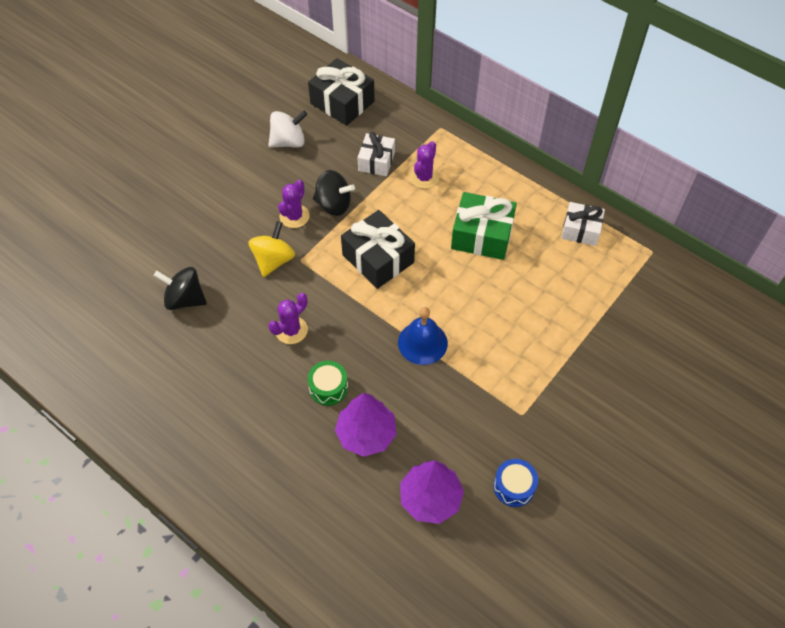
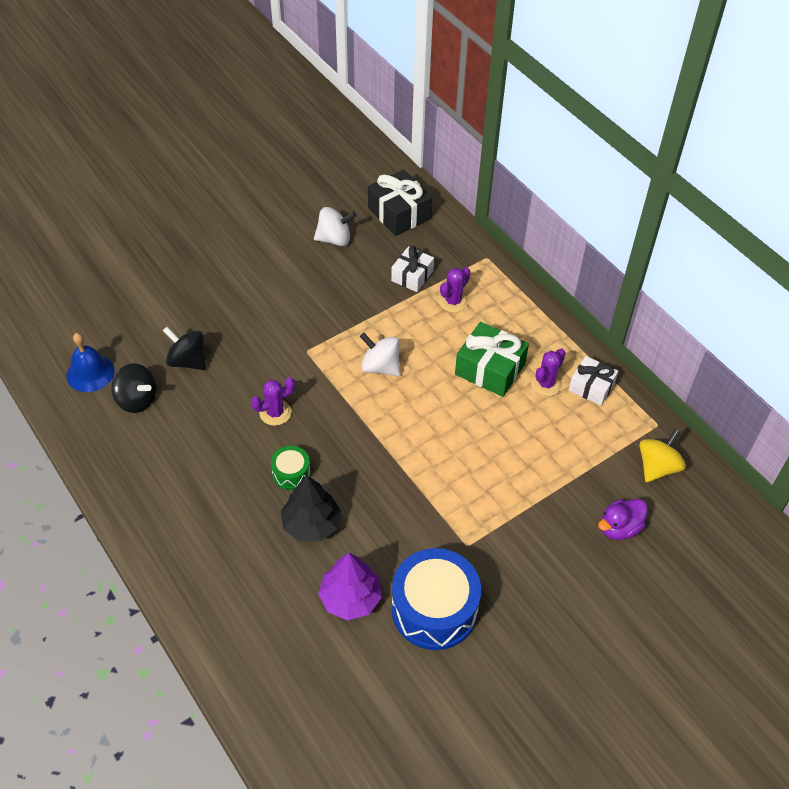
camera: 15 degrees right, 5 degrees down
yellow spinning top [248,221,295,277] -> yellow spinning top moved to [639,428,686,482]
purple cactus [278,180,310,228] -> purple cactus moved to [531,348,566,396]
black spinning top [313,170,355,216] -> black spinning top moved to [111,363,157,413]
purple tree [335,393,397,457] -> black tree [281,476,341,542]
black gift [341,210,415,289] -> white spinning top [360,333,400,376]
blue bell [398,307,448,365] -> blue bell moved to [66,333,115,392]
blue drum [493,459,538,507] -> blue drum [392,548,481,650], size x2.07
none -> purple duck [598,499,648,540]

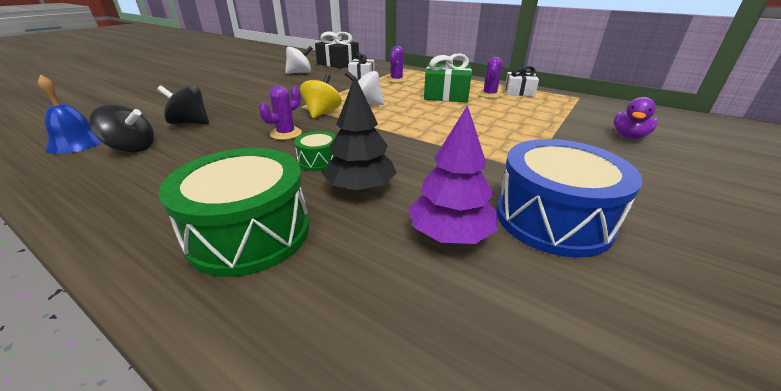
camera: 20 degrees left, 20 degrees down
yellow spinning top [639,428,686,482] -> yellow spinning top moved to [300,74,342,118]
none -> green drum [158,148,309,277]

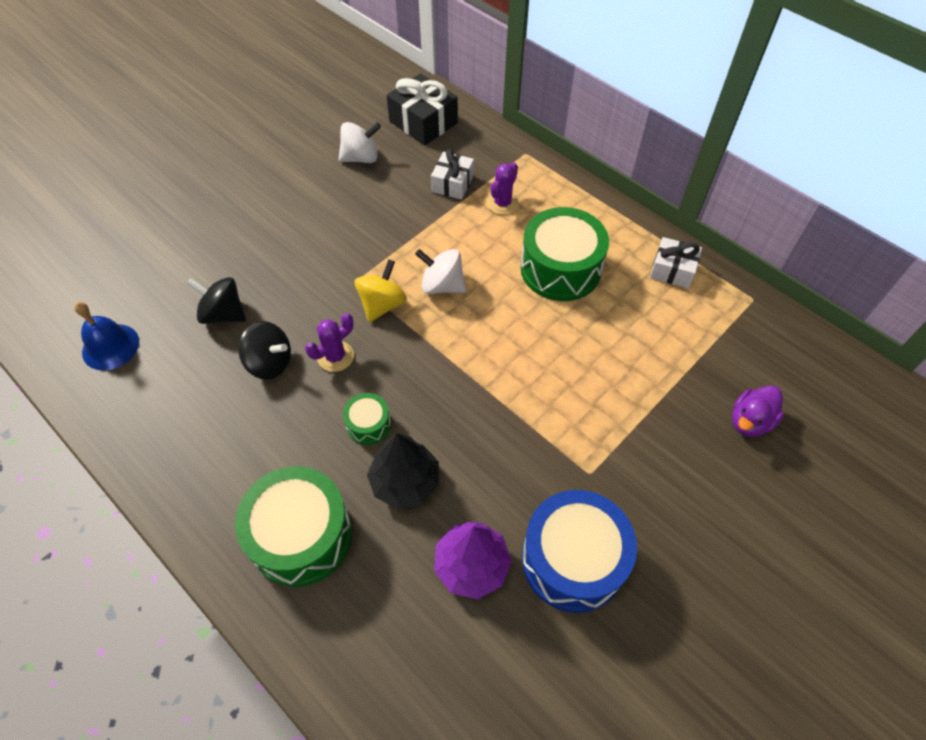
camera: 10 degrees right, 25 degrees up
black spinning top [90,104,154,153] -> black spinning top moved to [238,321,291,379]
green gift [424,53,472,102] -> green drum [520,207,609,301]
purple cactus [478,57,502,98] -> none

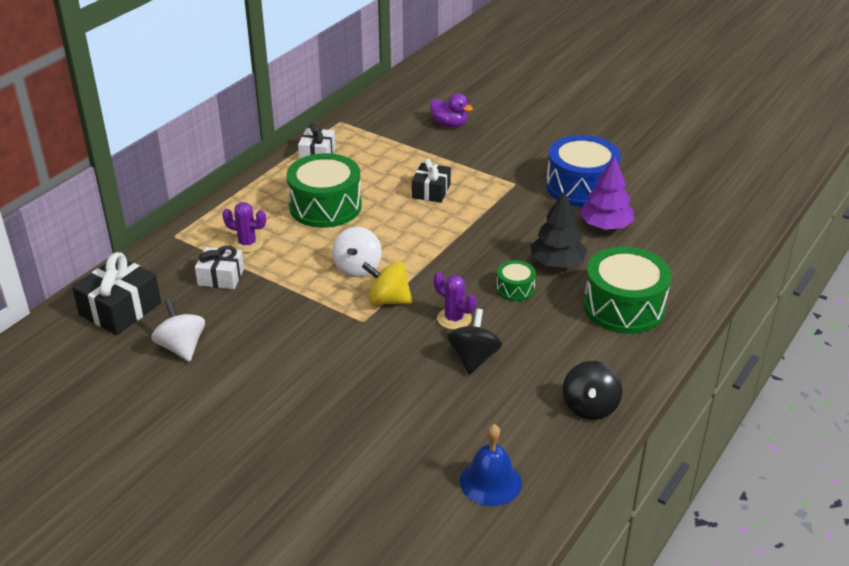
camera: 100 degrees left, 20 degrees down
black spinning top [186,277,246,324] -> black spinning top moved to [563,361,622,420]
none -> black gift [412,159,451,203]

